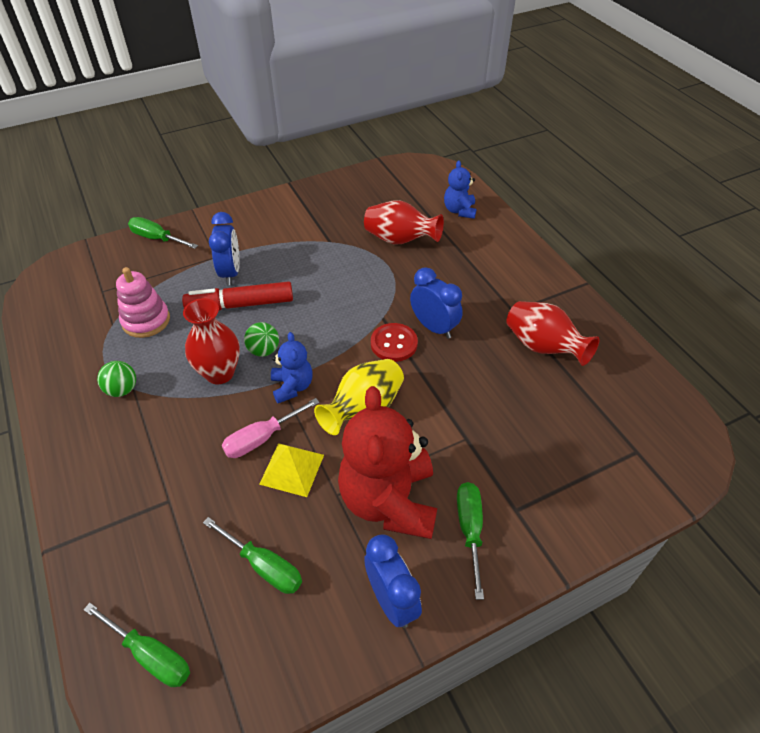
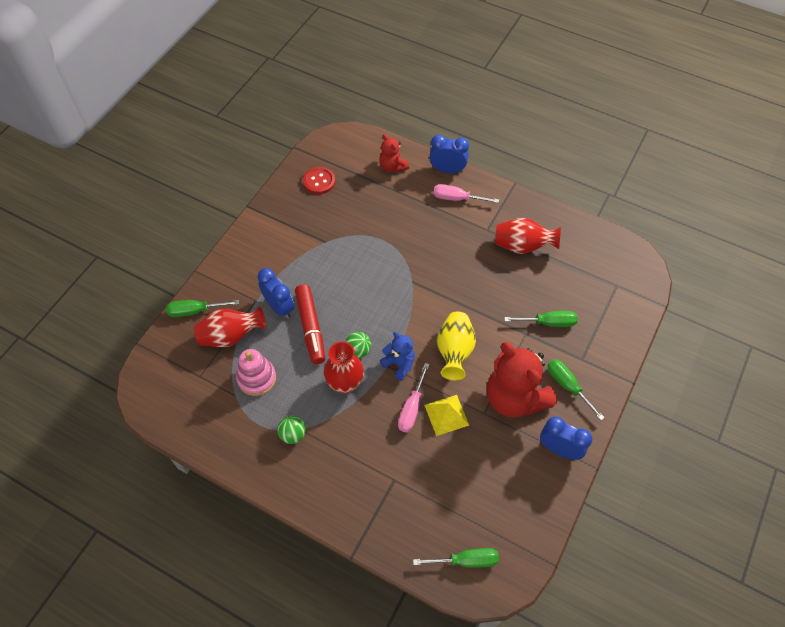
camera: 35 degrees left, 10 degrees up
red marker [182,281,293,310] -> red marker turned 60 degrees counterclockwise [295,284,325,364]
green screwdriver [203,517,302,594] -> green screwdriver moved to [504,311,578,327]
red vase [364,200,444,245] -> red vase moved to [194,306,267,347]
red button [371,323,418,362] -> red button moved to [303,167,335,194]
blue clock [410,267,463,339] -> blue clock moved to [429,134,469,173]
blue teddy bear [444,160,476,219] -> red teddy bear [379,134,409,172]
none -> pink screwdriver [434,184,499,203]

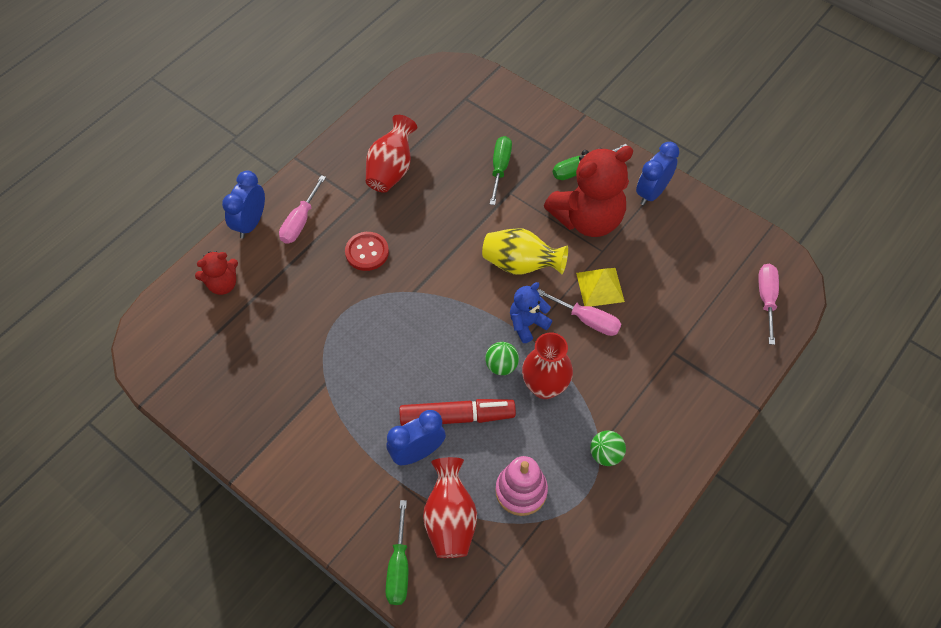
camera: 80 degrees left, 0 degrees up
red button [303,167,335,194] -> red button moved to [345,232,389,271]
green screwdriver [413,548,499,568] -> pink screwdriver [758,264,779,345]

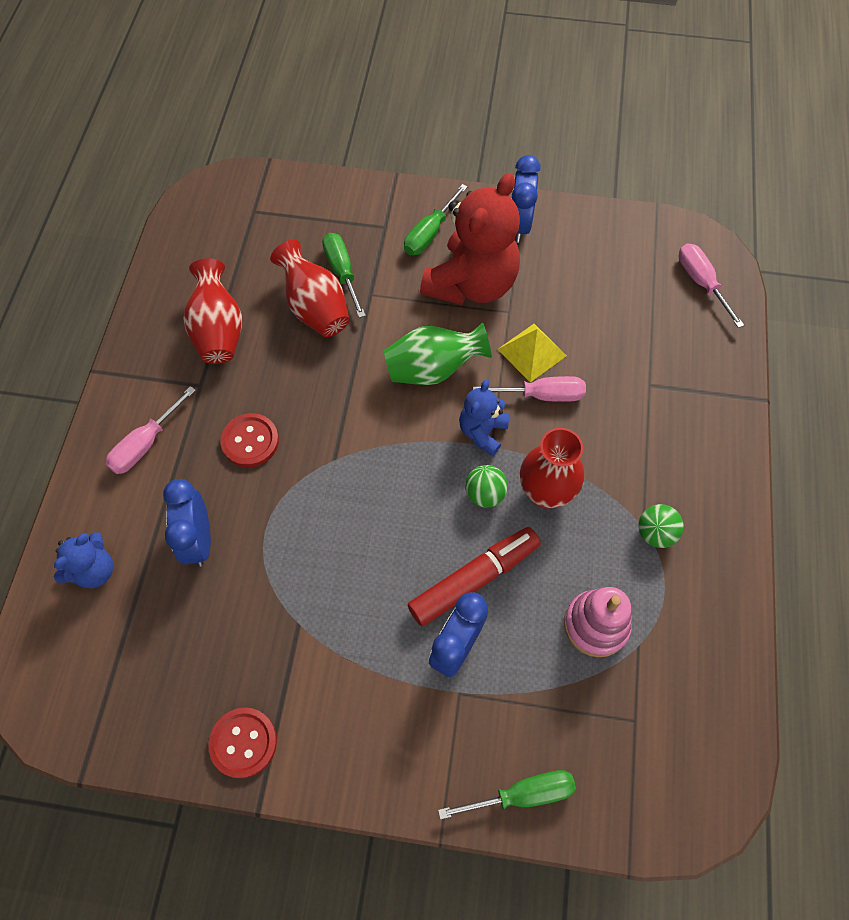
camera: 30 degrees left, 5 degrees up
red teddy bear [195,251,238,295] -> blue teddy bear [54,532,113,589]
blue clock [222,171,265,239] -> blue clock moved to [163,479,211,567]
pink screwdriver [279,175,326,244] -> pink screwdriver turned 45 degrees clockwise [105,386,196,474]
green screwdriver [386,500,408,605] -> green screwdriver turned 75 degrees counterclockwise [438,770,576,820]
red vase [423,457,477,558] -> red vase moved to [270,240,350,337]
yellow vase [482,228,568,275] -> green vase [384,322,492,385]
none -> red button [209,707,277,779]

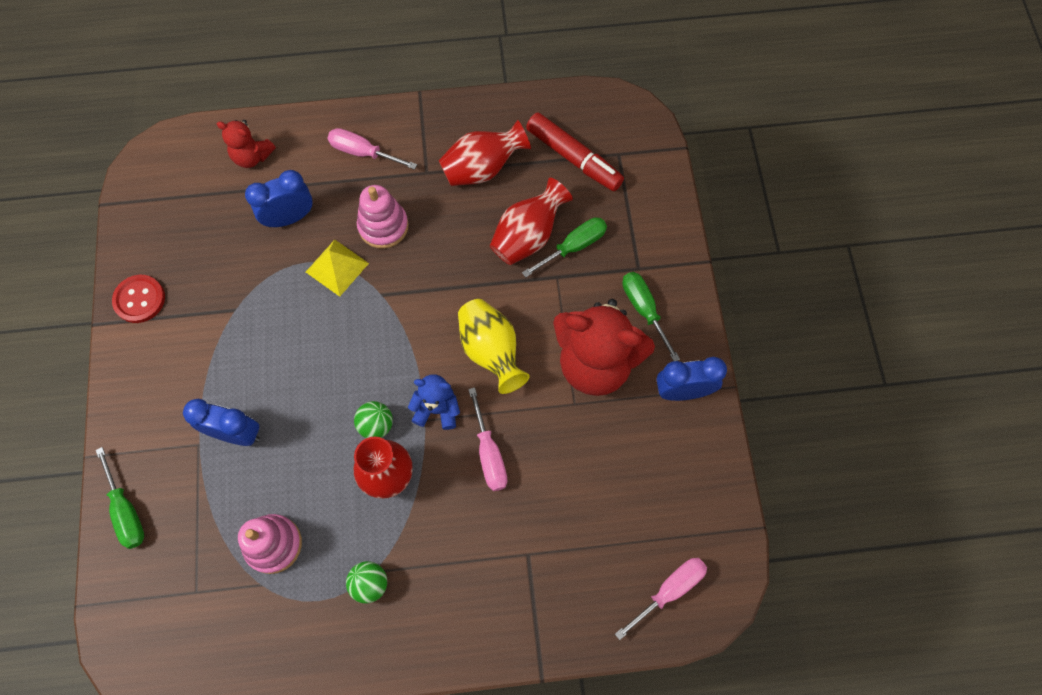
camera: 75 degrees right, 5 degrees up
blue teddy bear [54,532,113,589] -> red teddy bear [217,120,276,168]
red button [221,413,279,467] -> pink stacking toy [357,185,409,249]
green vase [384,322,492,385] -> yellow vase [458,299,530,394]
green screwdriver [404,184,468,255] -> green screwdriver turned 45 degrees clockwise [622,272,680,361]
red marker [407,527,540,626] -> red marker moved to [526,112,624,191]
yellow pyramid [498,324,567,382] -> yellow pyramid moved to [306,240,369,297]

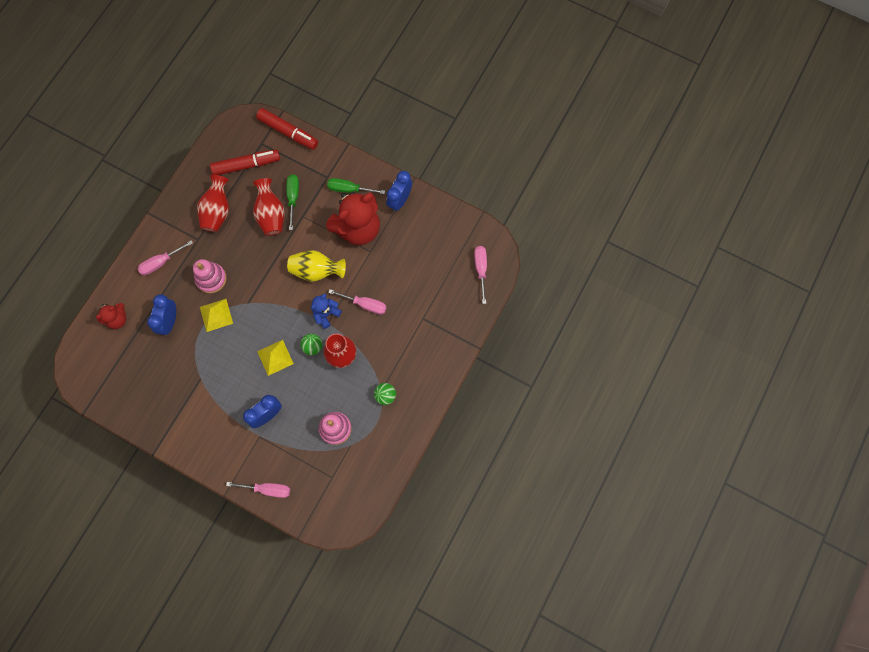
camera: 55 degrees left, 5 degrees up
green screwdriver [96,447,144,549] -> pink screwdriver [226,482,290,498]
red button [112,275,165,323] -> none
none -> red marker [256,108,318,150]
none -> yellow pyramid [257,340,294,376]

